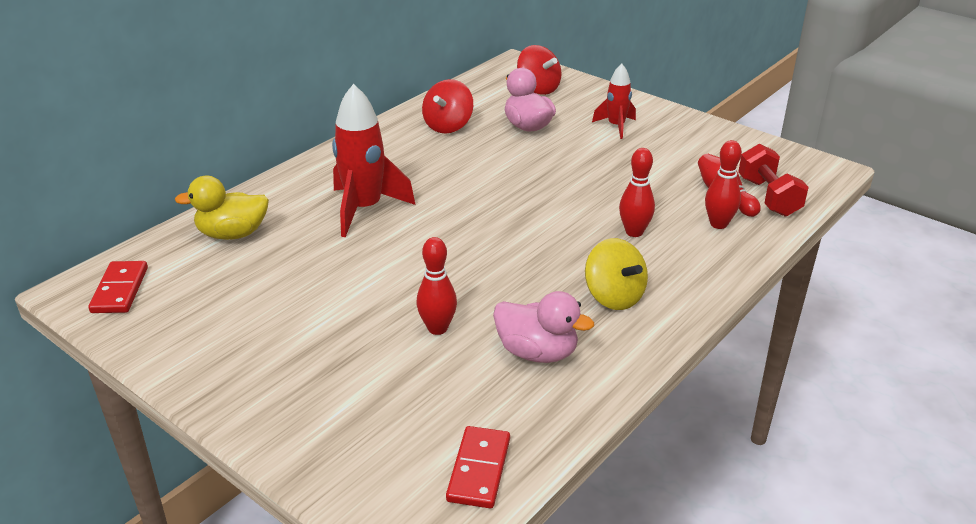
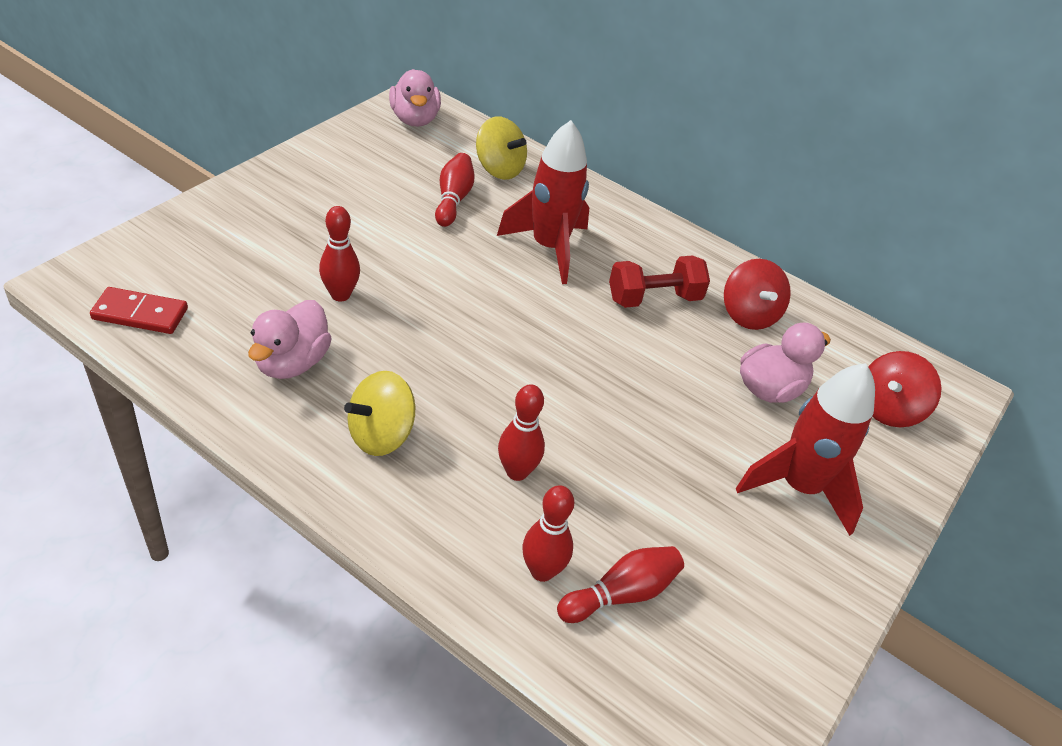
camera: 80 degrees right, 10 degrees up
red domino [89,261,148,313] -> pink duck [389,69,441,127]
yellow duck [174,176,269,240] -> yellow spinning top [476,116,527,180]
red spinning top [422,79,473,134] -> red spinning top turned 120 degrees counterclockwise [724,259,791,330]
red rocket [592,64,636,139] -> red rocket [736,363,875,536], size x1.75
red dumbbell [738,144,809,217] -> red dumbbell moved to [609,255,710,308]
none -> red bowling pin [435,153,475,227]

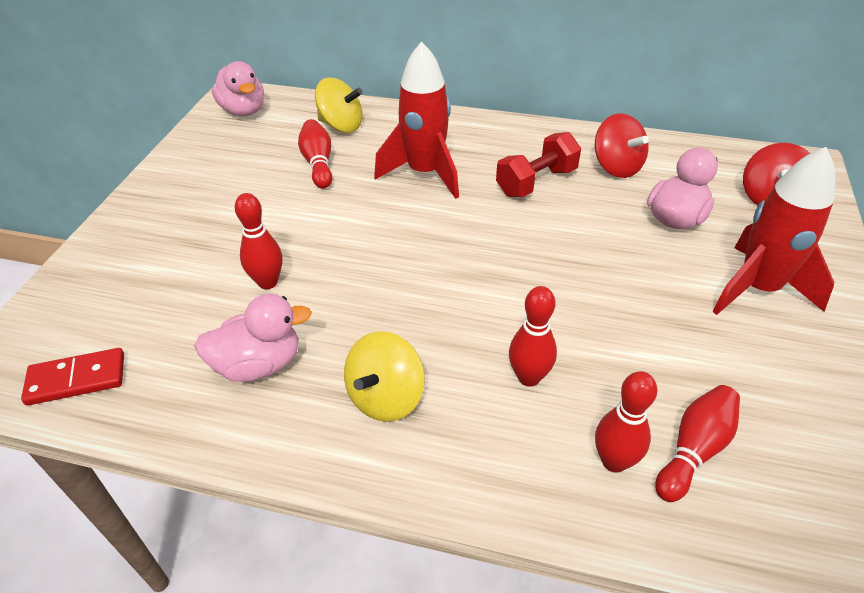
camera: 15 degrees left, 0 degrees up
pink duck [248,300,332,379] -> pink duck turned 105 degrees counterclockwise [194,294,312,382]

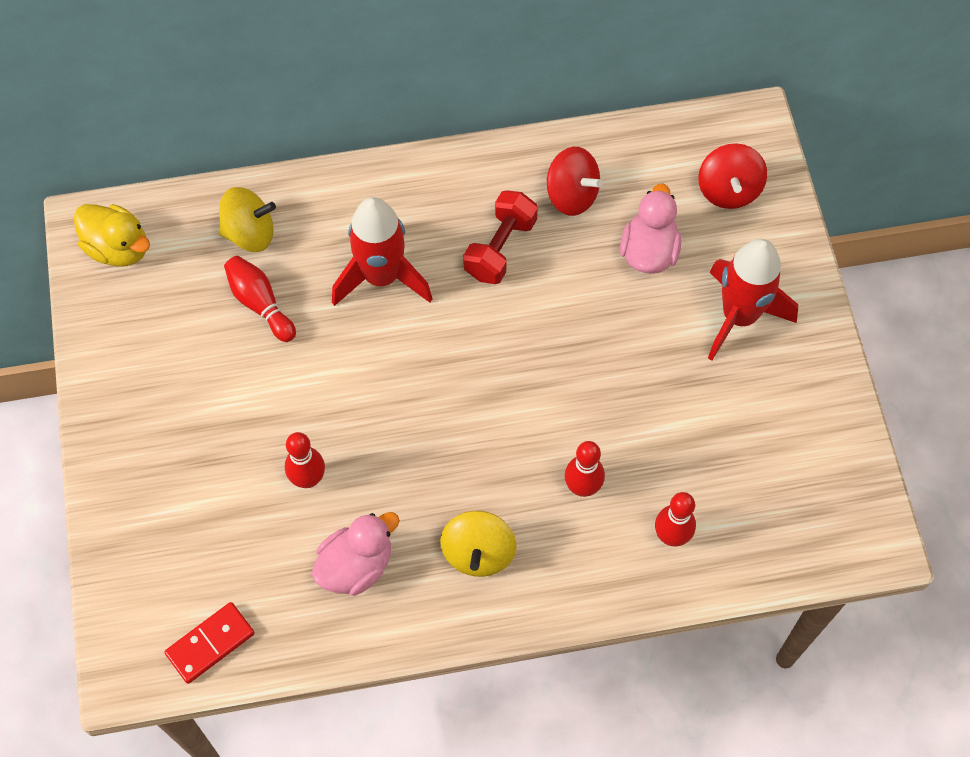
camera: 25 degrees left, 20 degrees up
pink duck [212,61,264,116] -> yellow duck [74,204,150,267]
red bowling pin [655,385,740,502] -> none

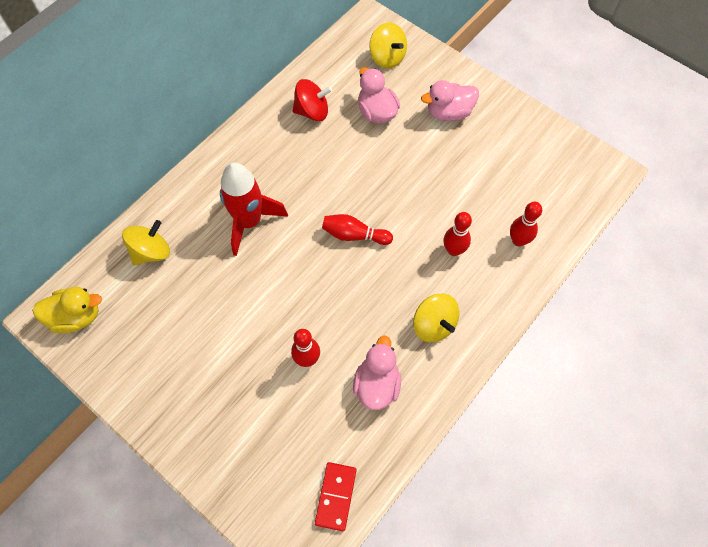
camera: 40 degrees left, 0 degrees up
red bowling pin [224,256,296,342] -> red bowling pin moved to [322,214,393,245]
red dumbbell [463,190,538,284] -> none
red spinning top [698,143,767,209] -> yellow spinning top [369,22,407,68]
red rocket [708,239,798,361] -> pink duck [421,80,479,121]

